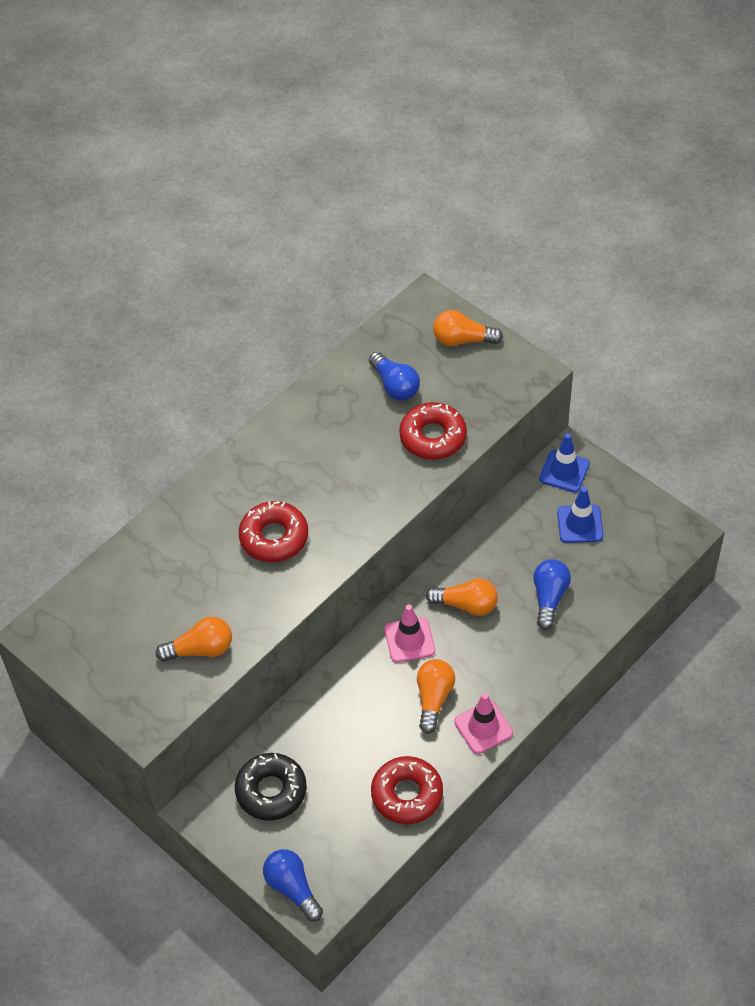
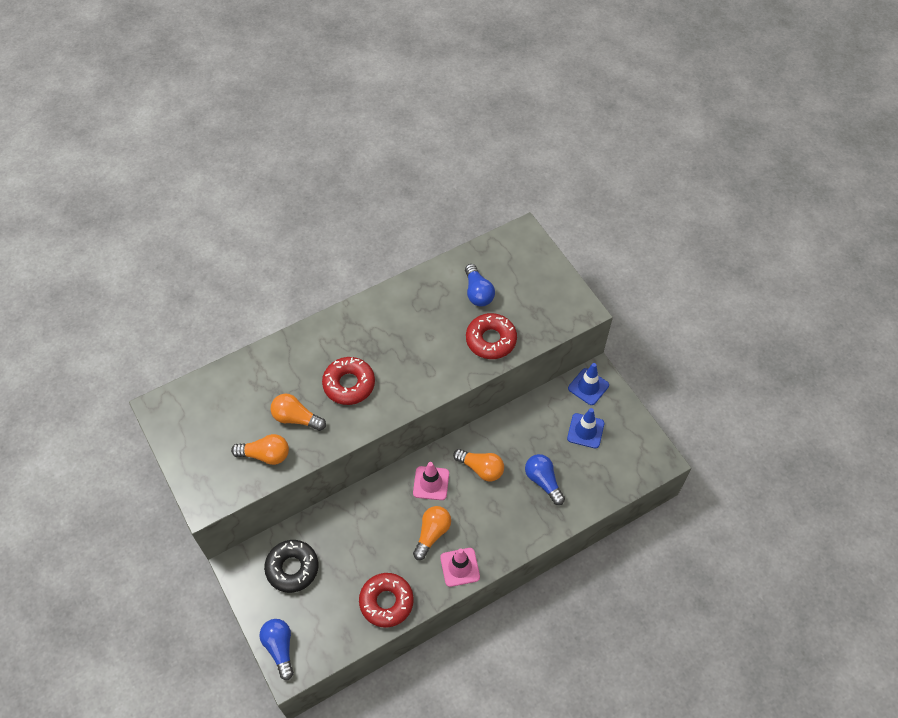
camera: 15 degrees right, 5 degrees up
orange light bulb [433,310,503,346] -> orange light bulb moved to [271,394,326,431]
blue light bulb [533,559,571,630] -> blue light bulb turned 60 degrees counterclockwise [525,454,565,505]

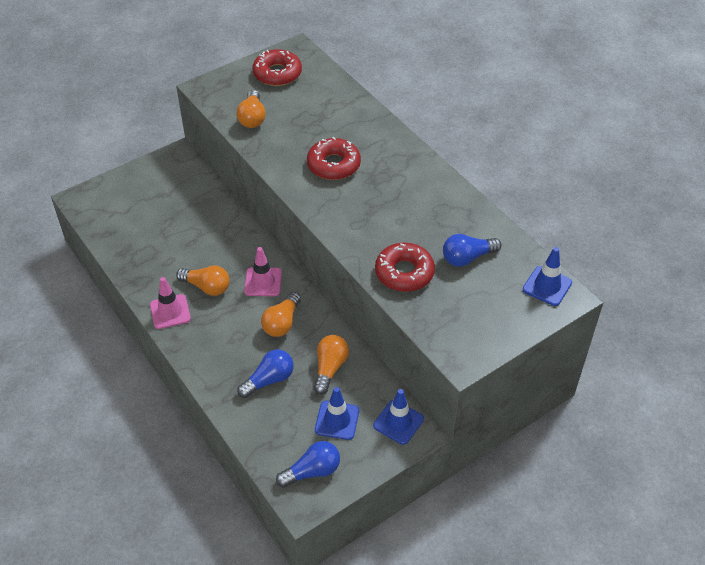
camera: 85 degrees right, 10 degrees down
blue light bulb [260,619,294,680] -> blue light bulb moved to [276,441,340,488]
black donut [264,540,319,593] -> none
orange light bulb [271,394,326,431] -> orange light bulb moved to [314,335,349,394]
red donut [359,573,414,628] -> red donut moved to [252,49,302,86]
none -> blue traffic cone [523,247,572,306]

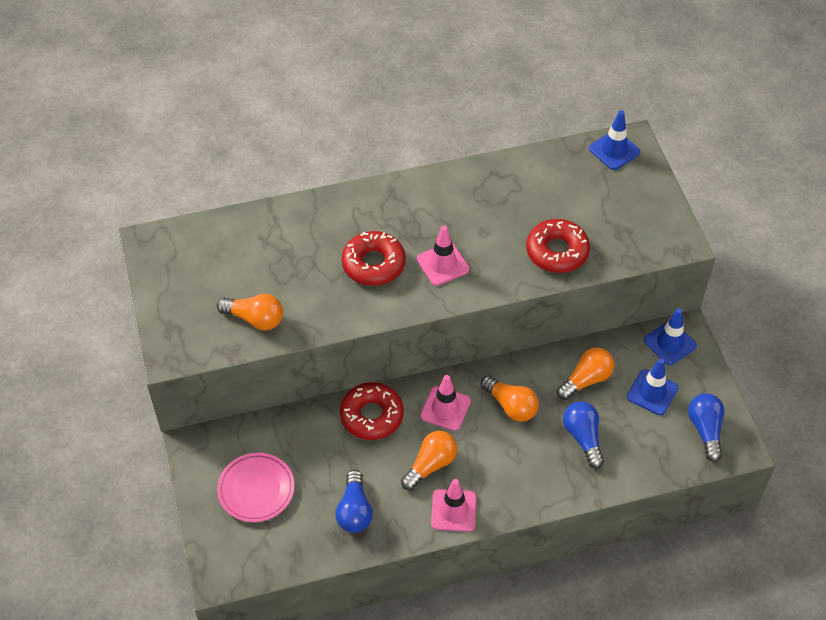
camera: 70 degrees left, 5 degrees up
red donut [252,49,302,86] -> red donut moved to [340,382,404,440]
orange light bulb [314,335,349,394] -> orange light bulb turned 105 degrees clockwise [557,348,614,400]
blue light bulb [443,234,502,267] -> blue light bulb moved to [335,470,373,533]
none -> pink plate [217,453,295,522]
none -> pink traffic cone [417,225,469,286]

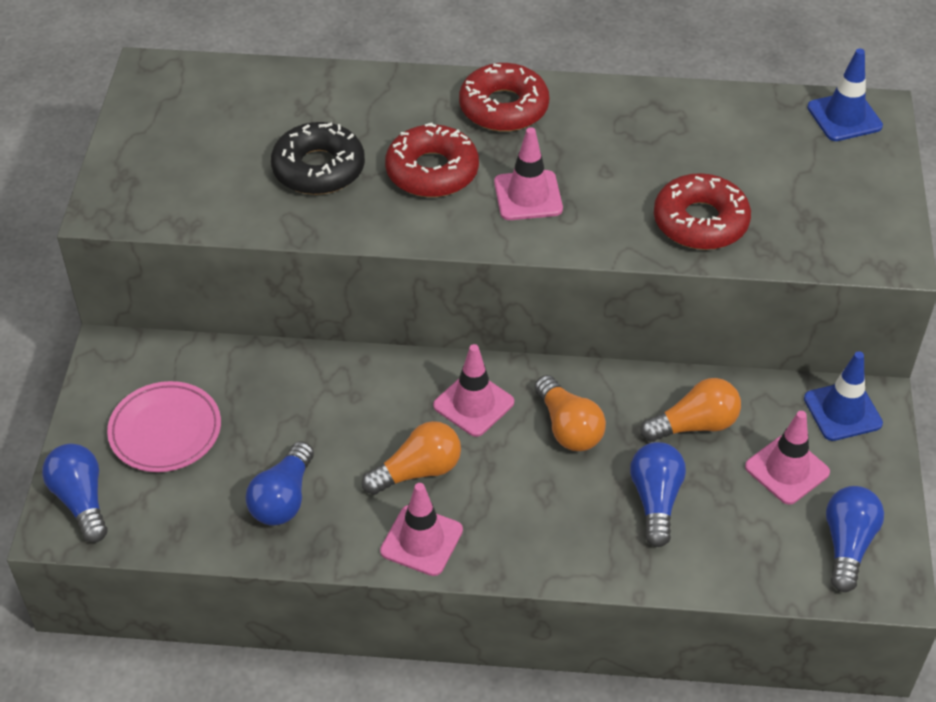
camera: 20 degrees right, 5 degrees down
orange light bulb [217,294,283,331] -> none
red donut [340,382,404,440] -> red donut moved to [459,63,549,132]
blue traffic cone [627,359,679,415] -> pink traffic cone [745,411,830,505]
none -> blue light bulb [42,443,107,543]
none -> black donut [271,122,365,195]

